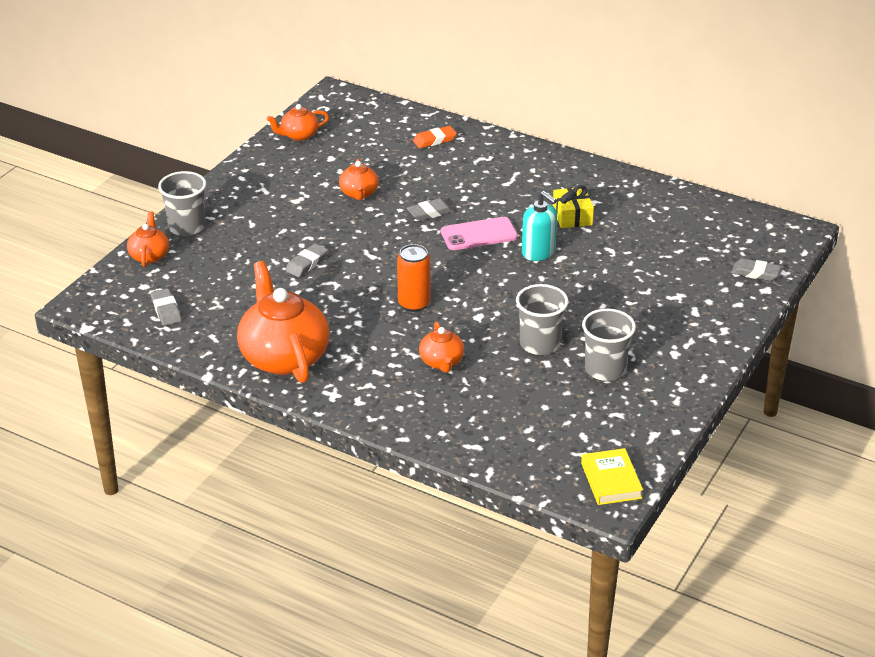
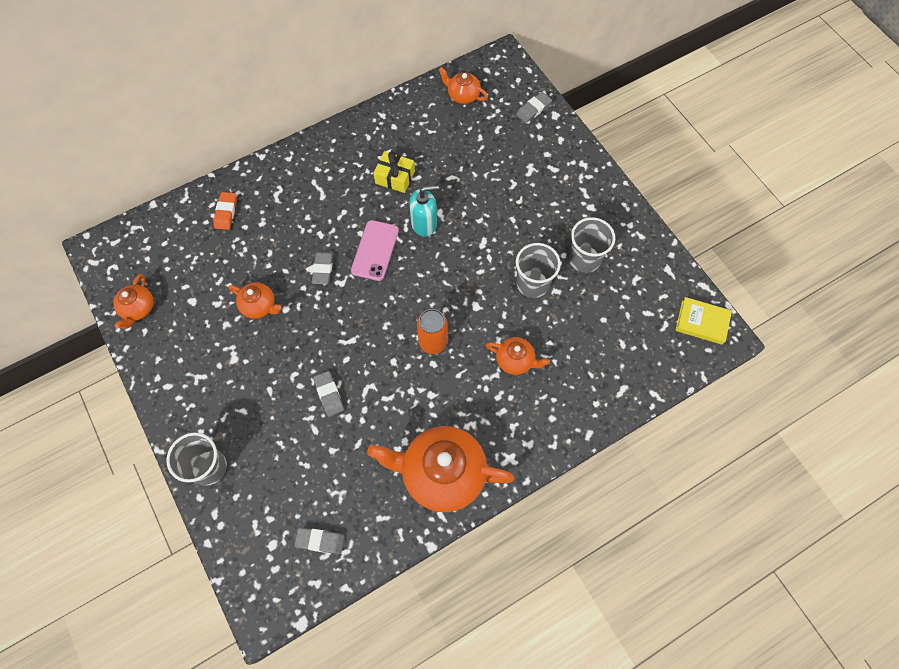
camera: 60 degrees left, 30 degrees up
orange teapot [127,211,169,267] -> orange teapot moved to [439,67,488,104]

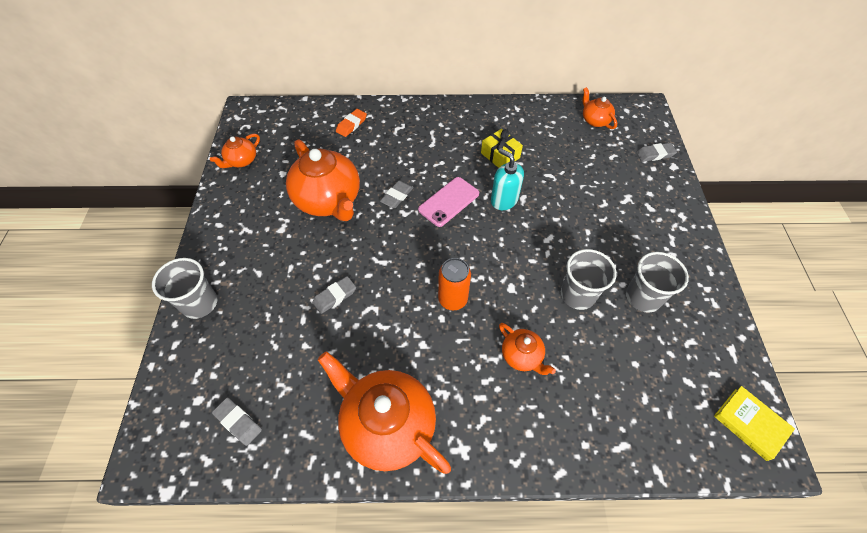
camera: 30 degrees right, 10 degrees down
orange teapot [229,282,282,319] -> orange teapot [286,139,360,221], size x2.03
grey eraser [313,371,344,417] -> grey eraser turned 45 degrees clockwise [312,276,356,314]
turquoise soap dispenser [409,185,439,237] -> turquoise soap dispenser turned 150 degrees counterclockwise [491,148,524,210]

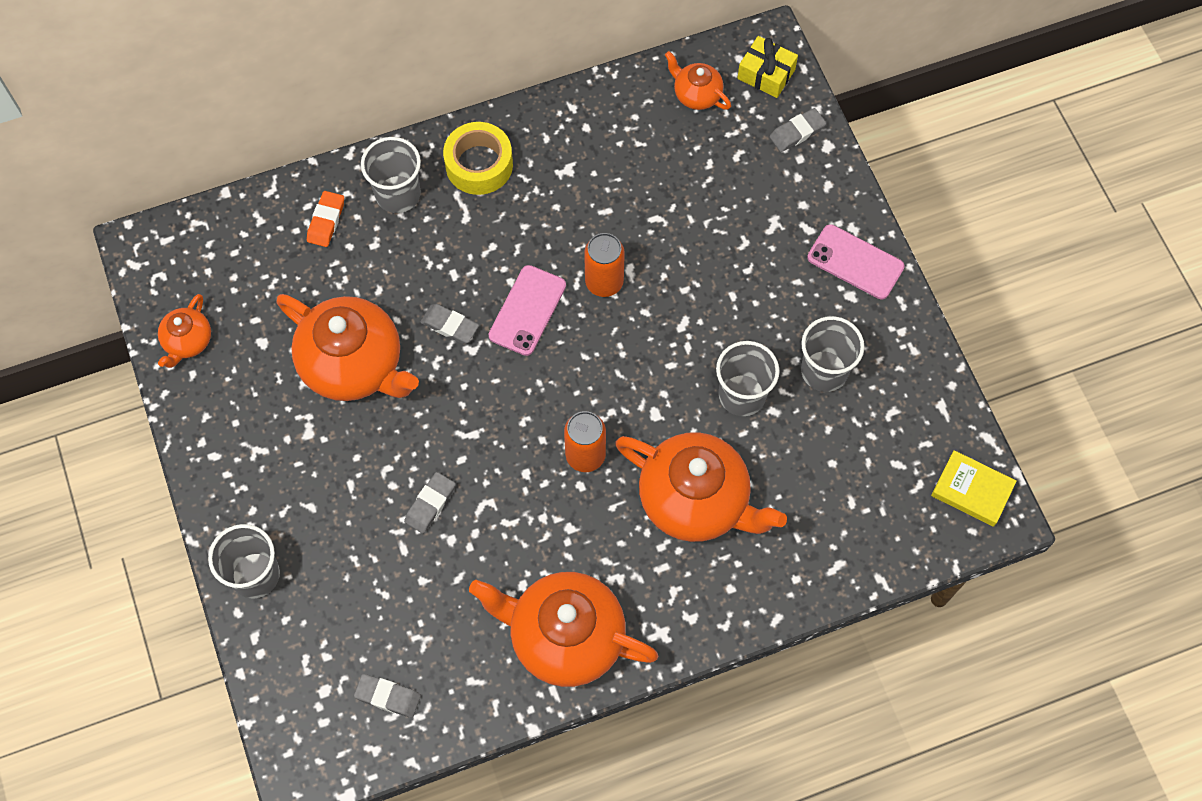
camera: 20 degrees left, 10 degrees up
grey eraser [380,180,414,208] -> grey eraser turned 75 degrees counterclockwise [420,304,479,344]
yellow gift [481,129,523,168] -> yellow gift moved to [737,36,798,98]
turquoise soap dispenser [491,148,524,210] -> orange can [584,233,625,297]
orange teapot [499,323,556,375] -> orange teapot [615,432,787,542], size x2.03
none -> grey cup [361,137,421,213]
none -> yellow tape [443,122,513,195]
none -> pink phone [807,224,905,299]

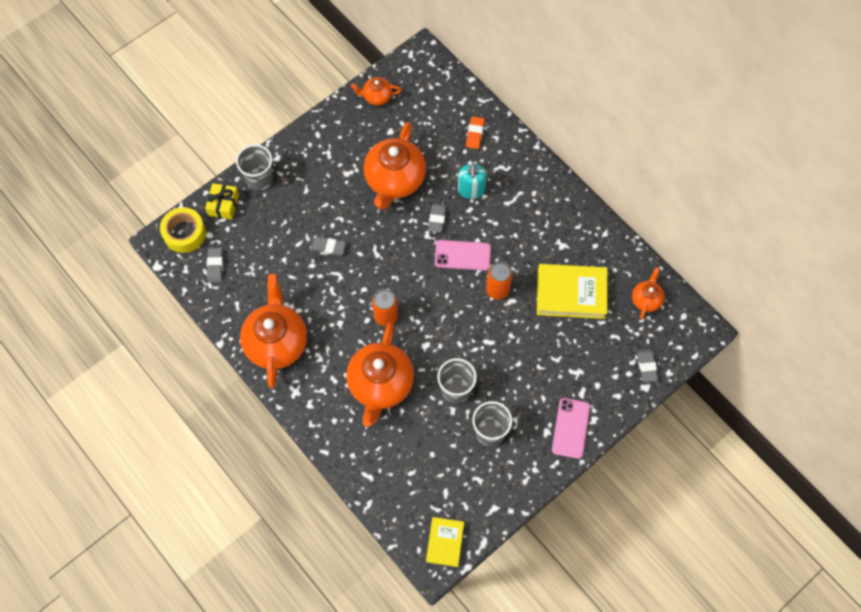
camera: 70 degrees right, 0 degrees up
orange eraser [307,191,344,247] -> orange eraser turned 75 degrees counterclockwise [466,116,485,149]
grey cup [361,137,421,213] -> none
yellow tape [443,122,513,195] -> yellow tape moved to [160,207,206,253]
yellow gift [737,36,798,98] -> yellow gift moved to [205,183,239,220]
grey eraser [770,108,826,152] -> grey eraser turned 45 degrees clockwise [637,349,658,382]
none -> turquoise soap dispenser [458,163,487,199]
none -> yellow book [537,264,607,319]

